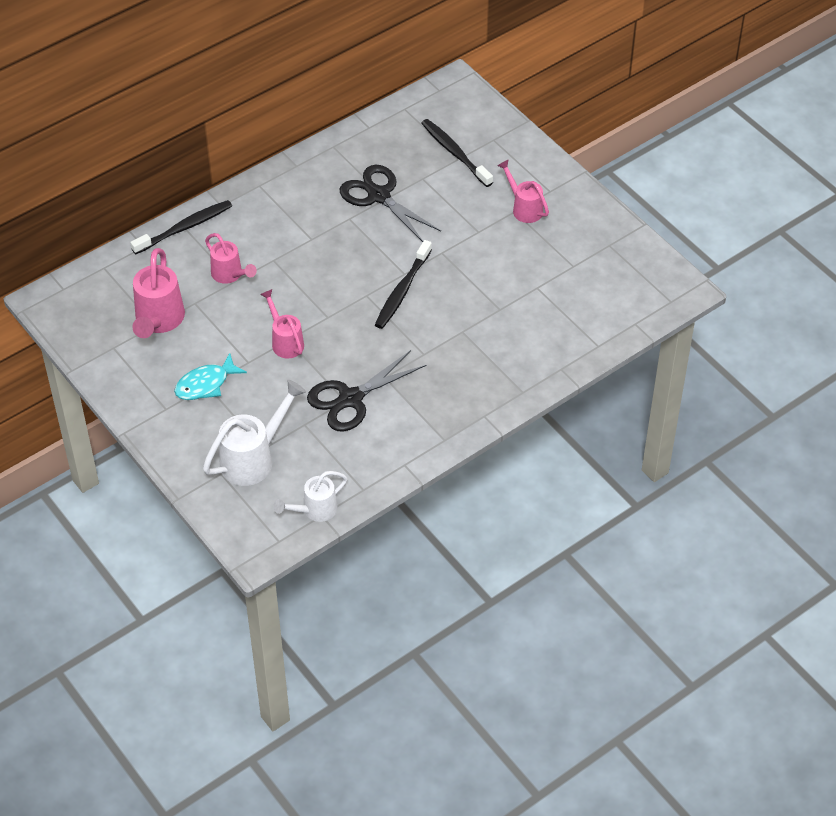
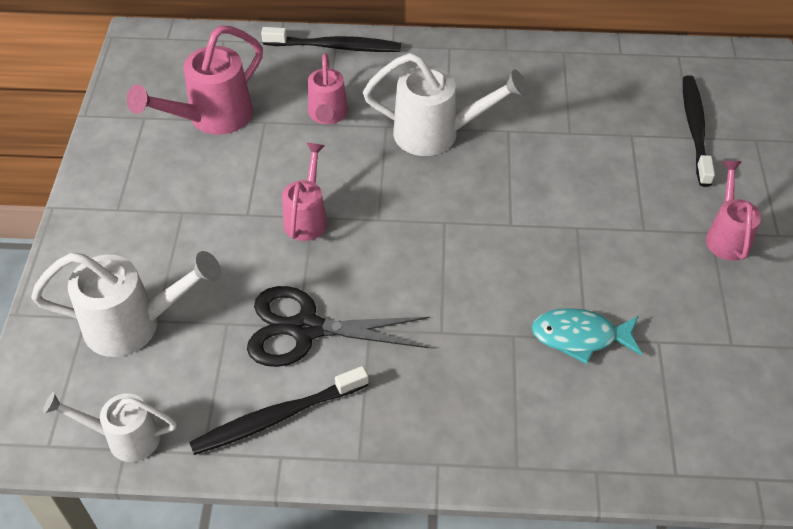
camera: 40 degrees right, 0 degrees up
turquoise fish [174,353,247,400] -> turquoise fish moved to [531,308,642,364]
black scissors [340,165,441,242] -> none
black toothbrush [375,240,432,329] -> black toothbrush moved to [189,366,369,455]
none -> white watering can [363,53,528,156]

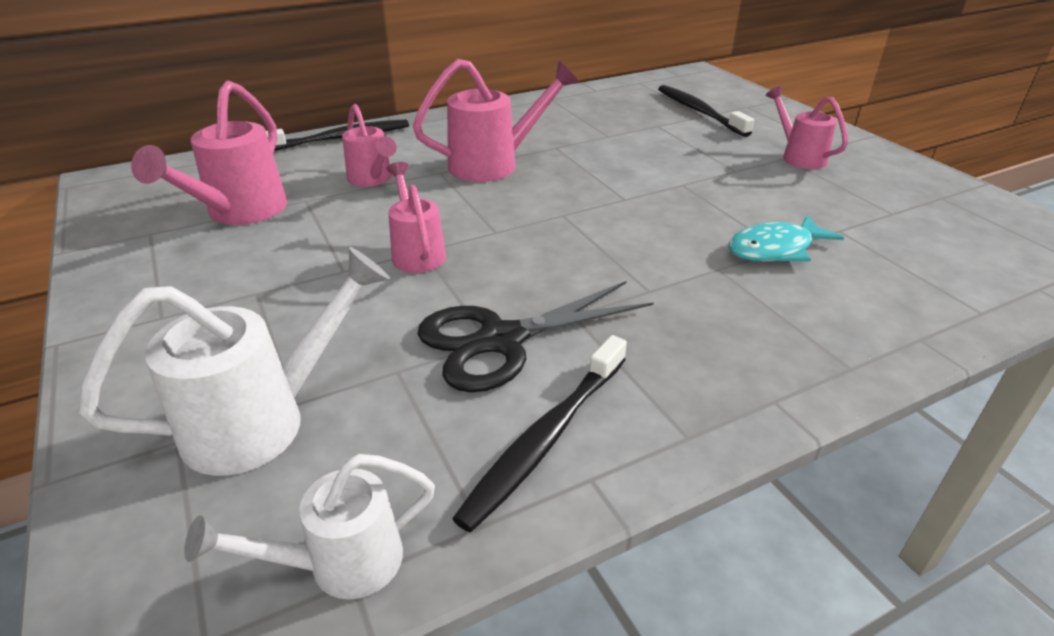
camera: 30 degrees left, 15 degrees down
white watering can [363,53,528,156] -> pink watering can [413,59,579,182]

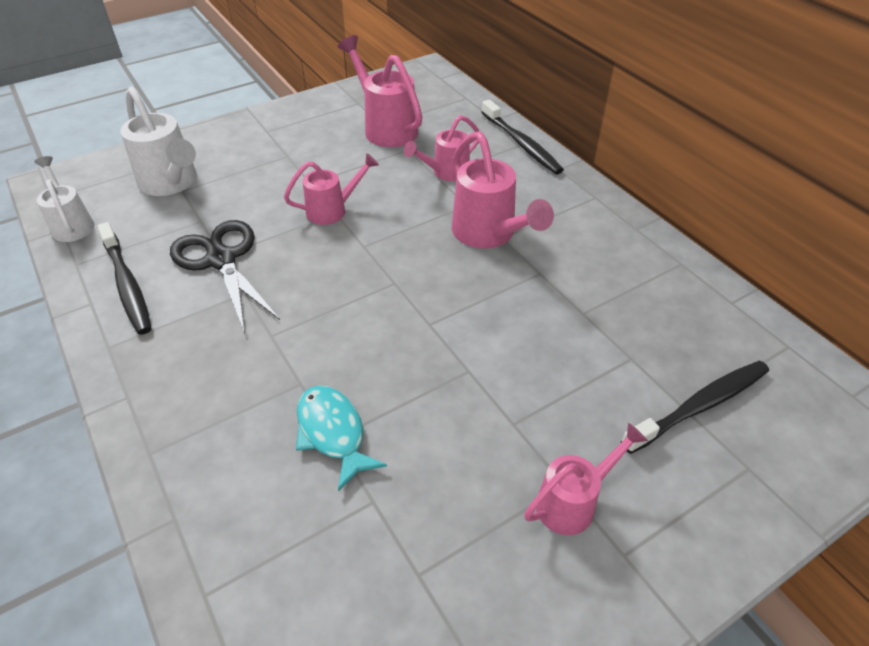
camera: 85 degrees right, 10 degrees up
pink watering can [131,81,287,225] -> pink watering can turned 45 degrees clockwise [338,35,422,147]
black toothbrush [452,335,627,533] -> black toothbrush turned 150 degrees counterclockwise [98,222,152,335]

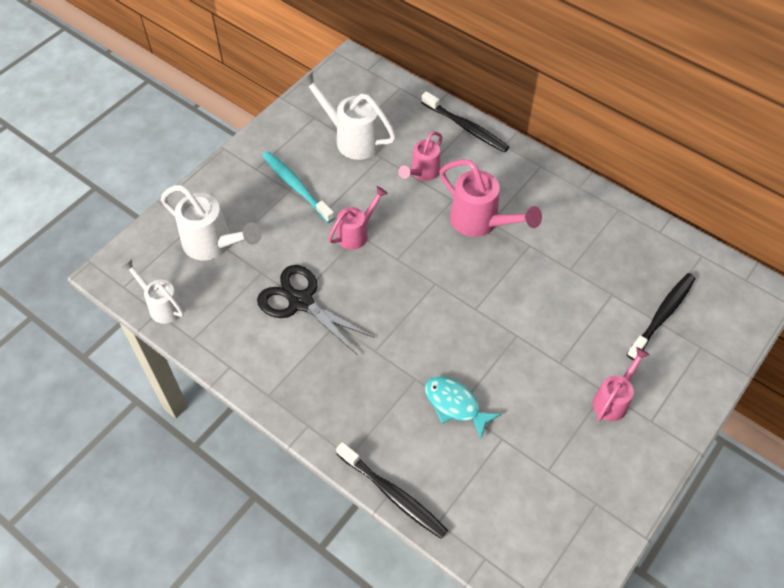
camera: 20 degrees left, 10 degrees up
black toothbrush [98,222,152,335] -> black toothbrush moved to [336,442,448,539]
pink watering can [338,35,422,147] -> white watering can [298,71,396,160]
none -> turquoise toothbrush [262,151,334,223]

